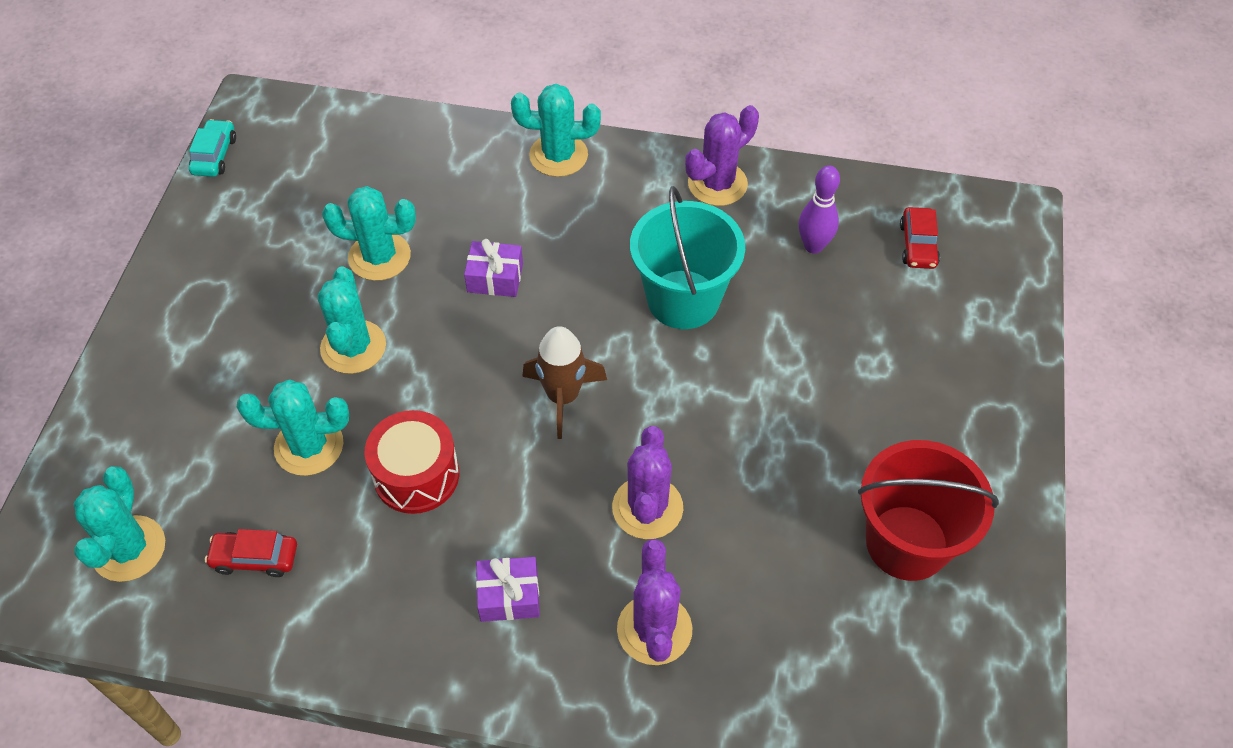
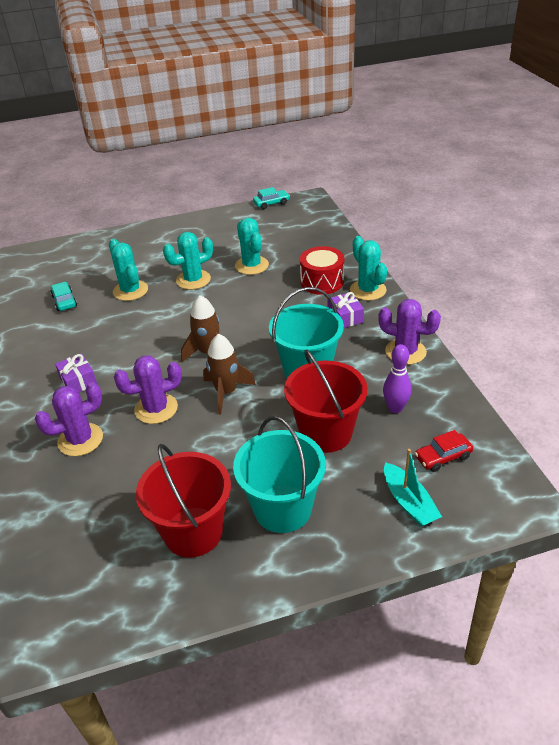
camera: 65 degrees right, 15 degrees down
turquoise cactus [73,467,165,582] -> none
red car [205,529,297,577] -> turquoise car [50,282,77,311]
red drum [365,410,459,514] -> red drum moved to [300,246,344,295]
purple gift [464,239,523,297] -> purple gift moved to [328,292,364,328]
none -> brown rocket [203,334,256,414]
none -> turquoise bucket [233,416,326,533]
none -> red bucket [284,349,368,453]
none -> turquoise boat [384,449,442,527]

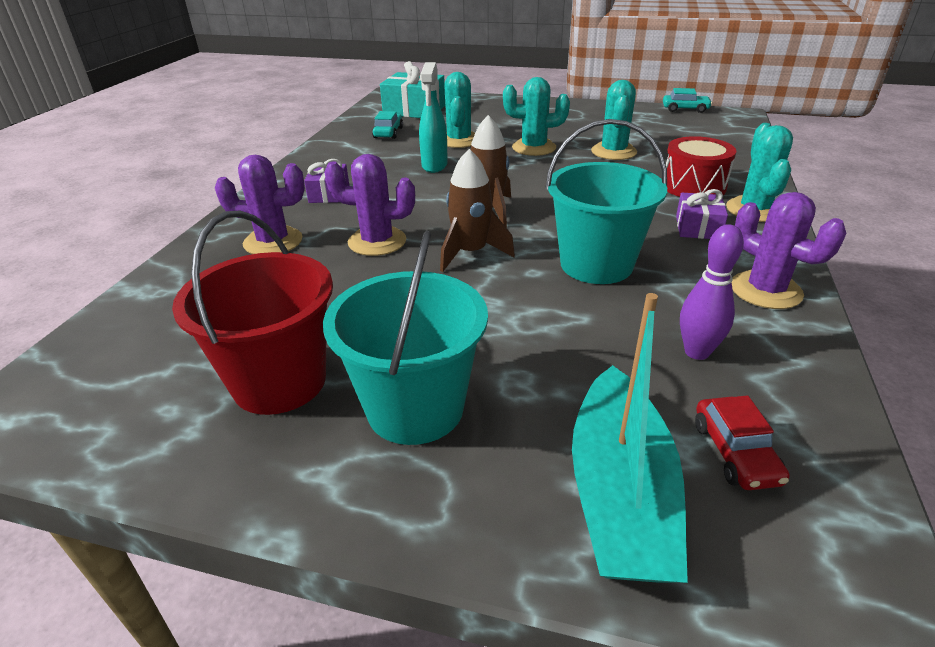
camera: 30 degrees right, 5 degrees down
red bucket [284,349,368,453] -> none
turquoise boat [384,449,442,527] -> turquoise boat [572,293,688,583], size x1.61
red car [415,430,473,472] -> red car turned 105 degrees counterclockwise [695,395,790,490]
none -> turquoise gift [380,61,445,118]
none -> turquoise spray bottle [419,62,448,173]

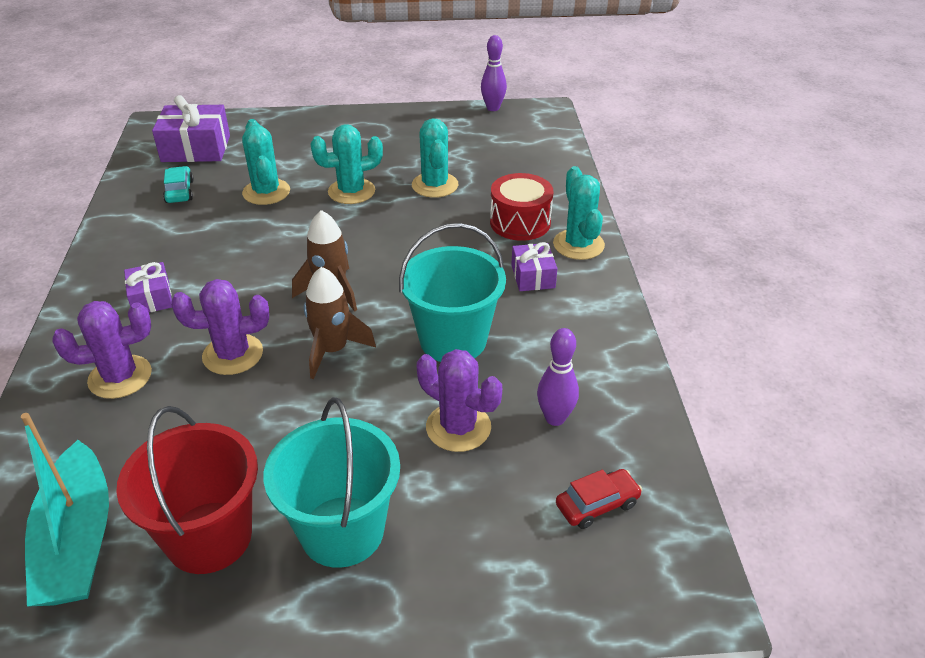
camera: 20 degrees left, 5 degrees up
turquoise gift [380,61,445,118] -> purple gift [152,95,230,162]
turquoise spray bottle [419,62,448,173] -> none
turquoise boat [572,293,688,583] -> turquoise boat moved to [21,413,109,607]
turquoise car [663,88,712,113] -> purple bowling pin [481,35,507,111]
red car [695,395,790,490] -> red car turned 90 degrees counterclockwise [556,469,642,529]
purple cactus [731,192,846,309] -> purple cactus moved to [417,349,502,452]

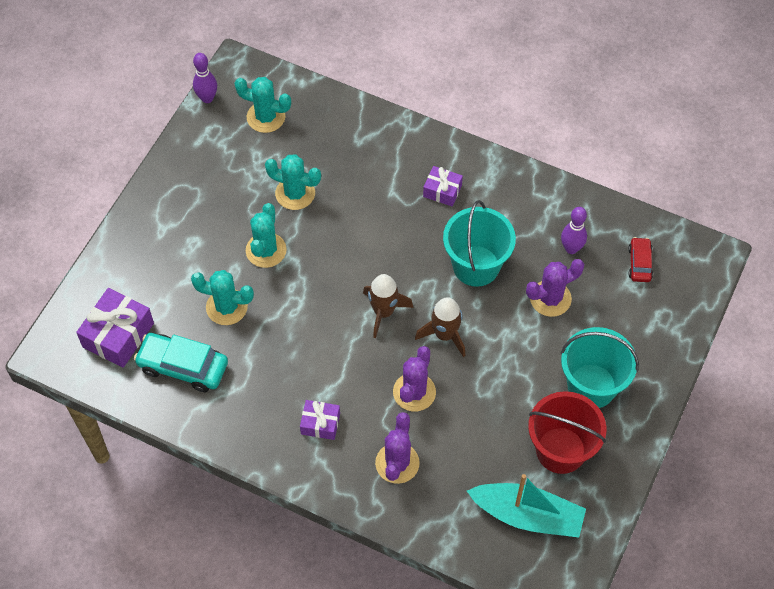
camera: 60 degrees left, 20 degrees up
turquoise car [163,166,194,203] -> turquoise car [134,333,228,392], size x1.77
red drum [490,173,553,241] -> none
turquoise cactus [553,166,605,260] -> turquoise cactus moved to [234,77,291,133]

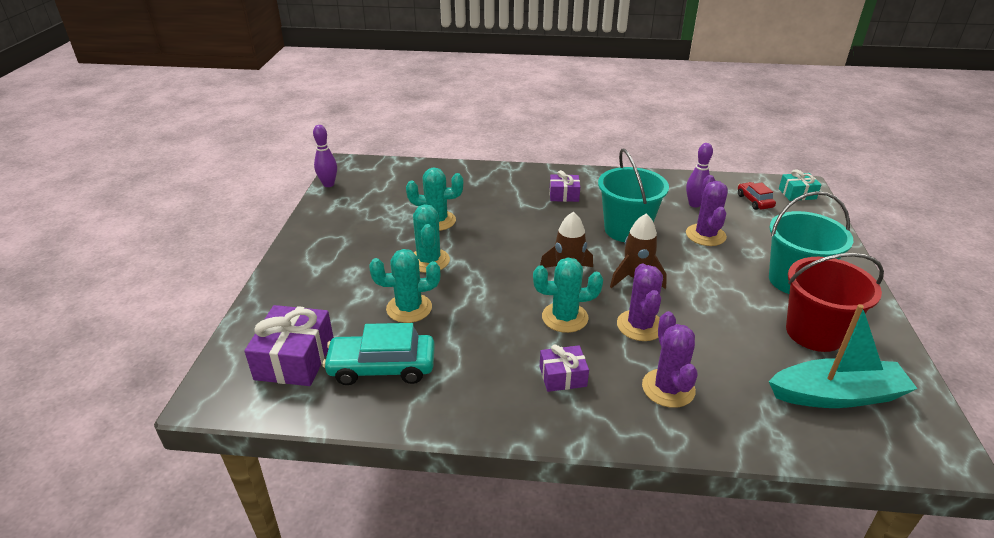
camera: 20 degrees left, 25 degrees down
turquoise cactus [234,77,291,133] -> turquoise cactus moved to [533,257,603,333]
purple cactus [526,259,584,317] -> purple cactus turned 45 degrees counterclockwise [686,175,728,246]
none -> turquoise gift [779,169,821,201]

